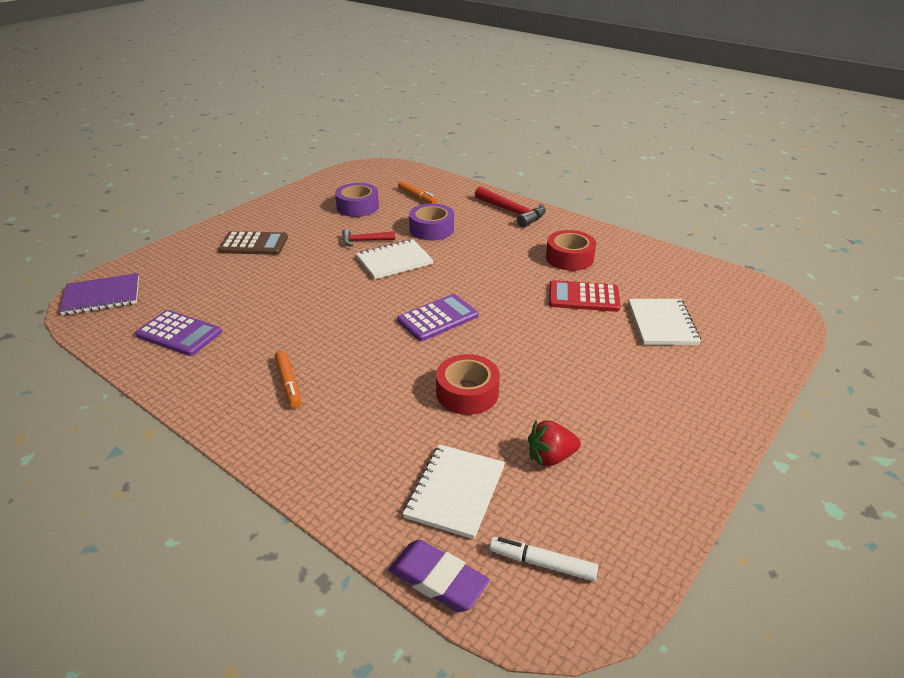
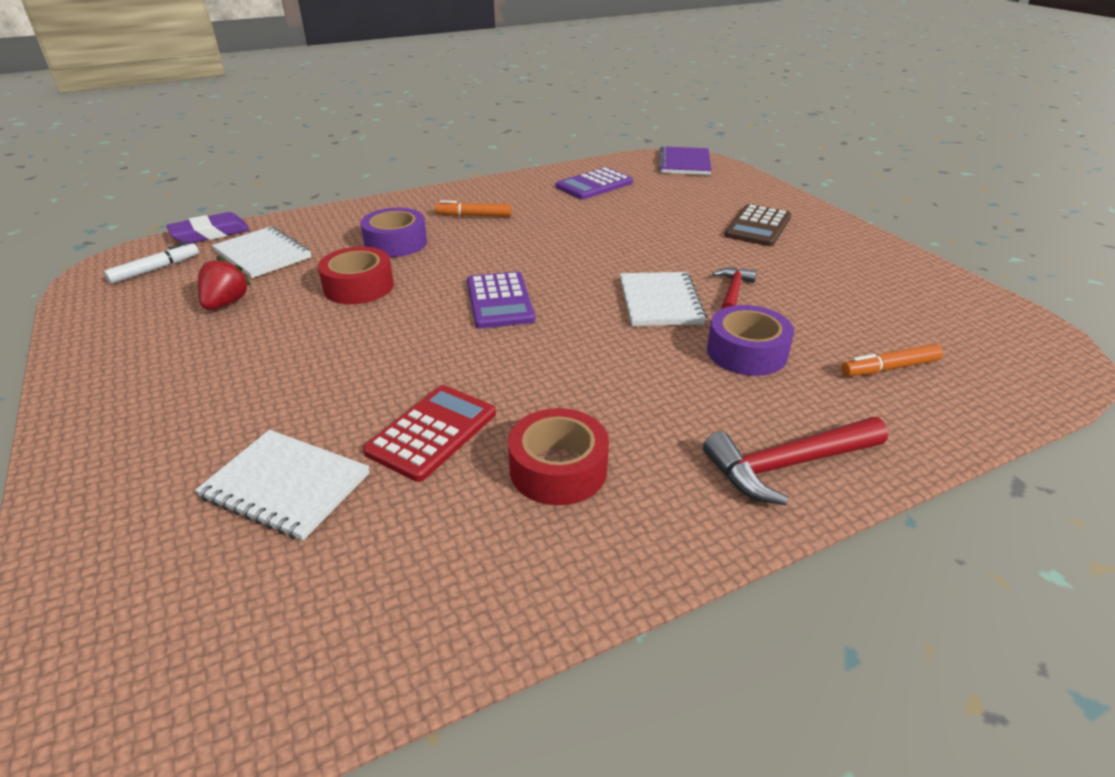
camera: 115 degrees right, 0 degrees up
purple tape [335,183,379,217] -> purple tape moved to [360,208,427,257]

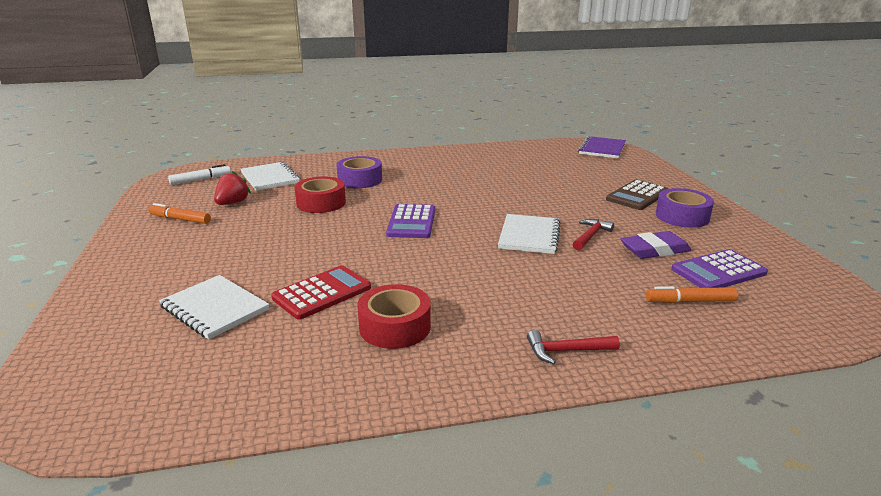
camera: 15 degrees right, 10 degrees down
purple eraser [166,212,249,244] -> purple eraser moved to [620,231,691,259]
orange marker [435,200,512,217] -> orange marker moved to [149,203,211,224]
purple calculator [556,167,633,200] -> purple calculator moved to [671,249,768,288]
red hammer [703,417,888,505] -> red hammer [527,330,620,364], size x0.62
purple tape [707,305,794,376] -> purple tape moved to [656,188,714,228]

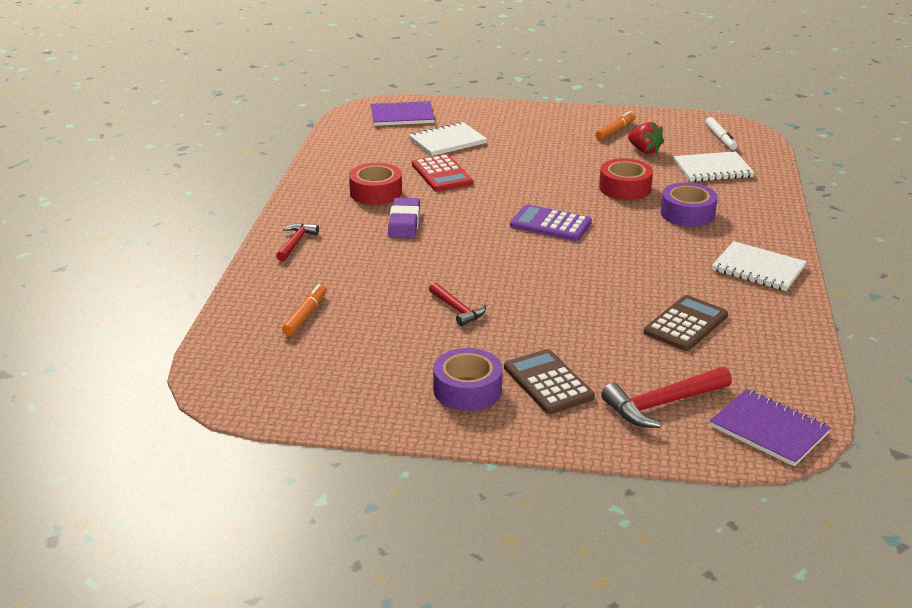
camera: 110 degrees right, 5 degrees up
white notebook [498,214,561,254] -> white notebook moved to [712,241,807,291]
purple eraser [620,231,691,259] -> purple eraser moved to [388,198,420,239]
purple calculator [671,249,768,288] -> none
none -> purple notebook [371,100,435,126]
none -> red hammer [601,367,732,428]
none -> brown calculator [644,295,728,351]

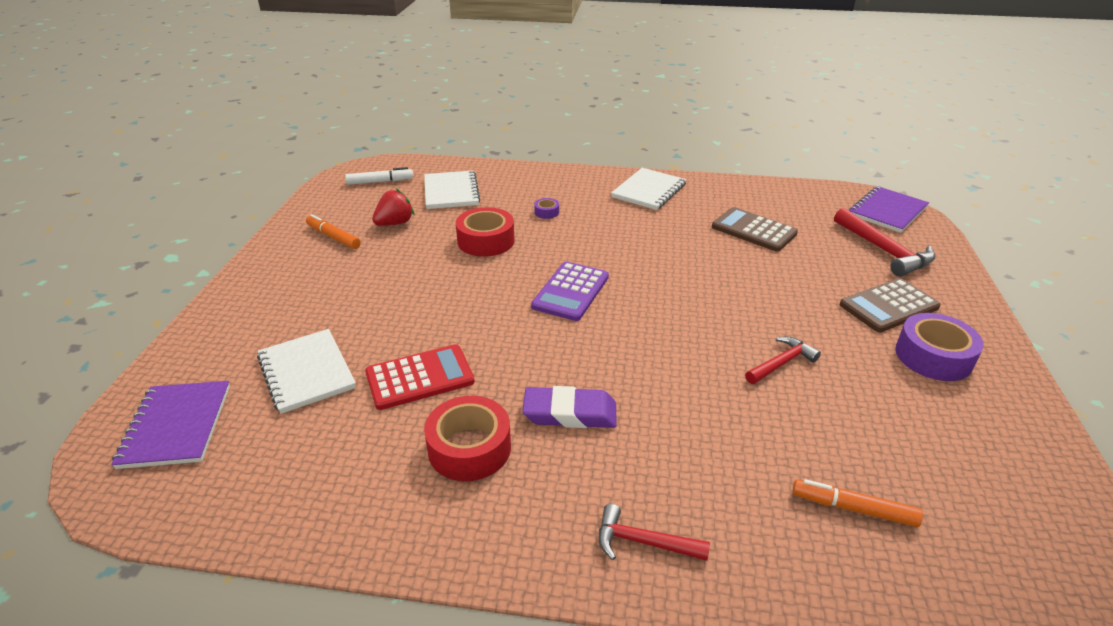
camera: 90 degrees left, 5 degrees up
purple tape [660,183,718,227] -> purple tape [534,198,559,219], size x0.46

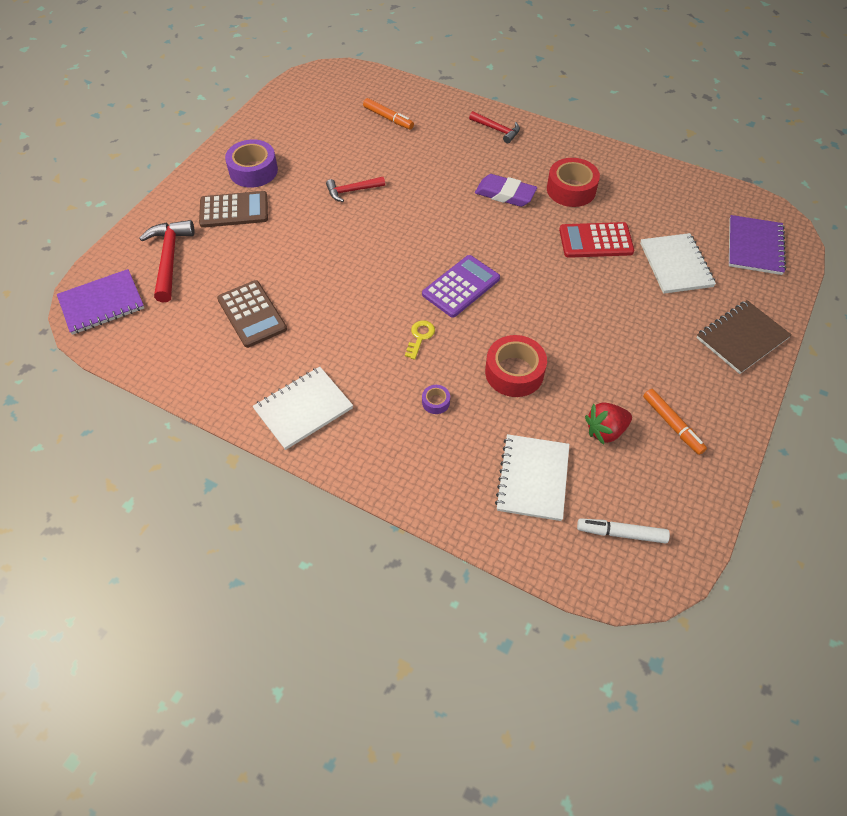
camera: 160 degrees left, 20 degrees up
none -> yellow key [405,320,435,360]
none -> brown notebook [696,300,792,374]

